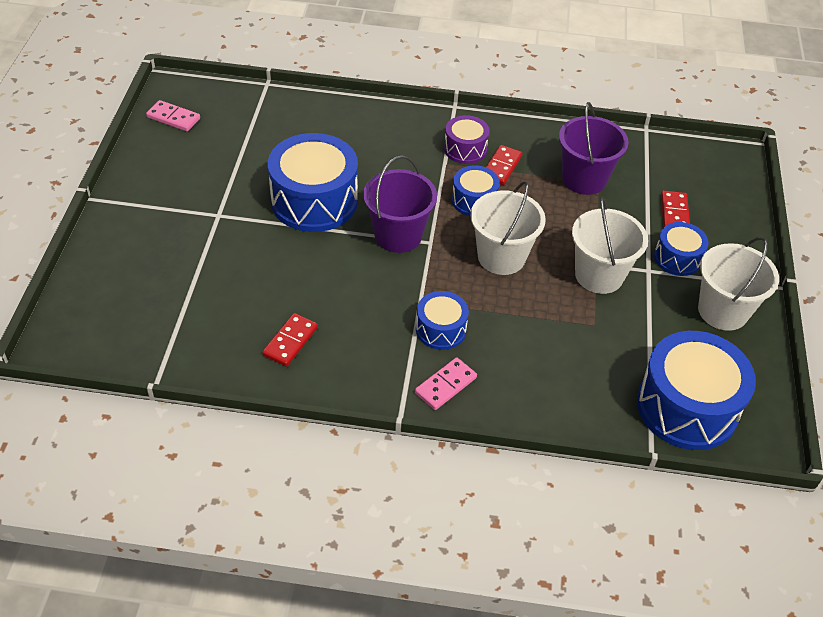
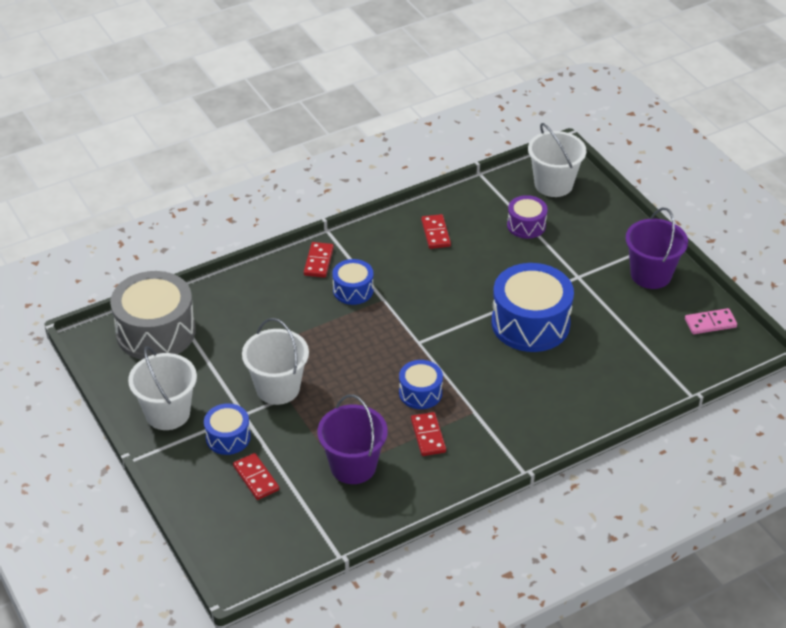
camera: 145 degrees right, 5 degrees down
purple bucket [363,155,437,253] -> purple bucket moved to [625,208,688,289]
pink domino [415,357,477,410] -> red domino [304,242,334,278]
purple drum [444,115,490,164] -> purple drum moved to [507,195,548,239]
white bucket [471,181,546,275] -> white bucket moved to [528,123,586,197]
blue drum [637,331,756,450] -> grey drum [110,271,196,360]

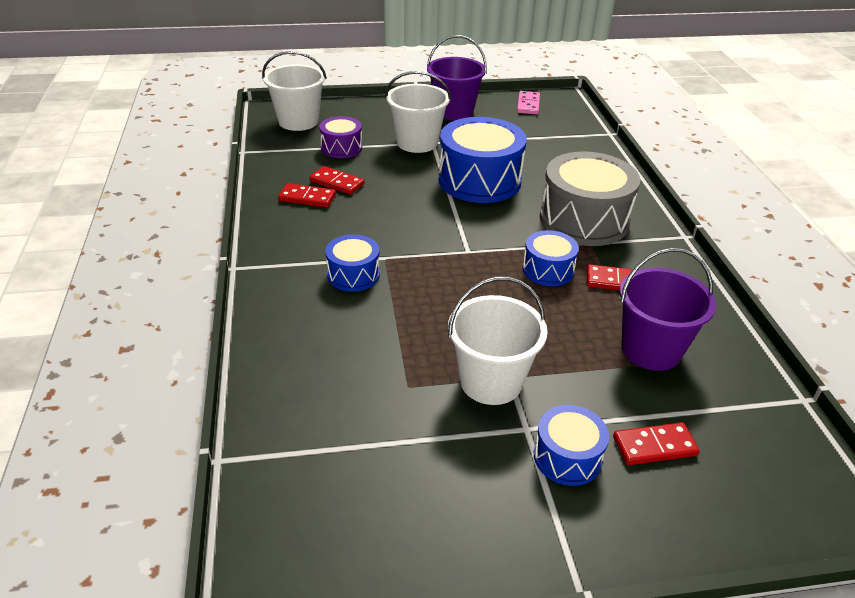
camera: 70 degrees left, 5 degrees down
grey drum [110,271,196,360] -> grey drum moved to [540,152,640,246]
white bucket [128,346,197,430] -> white bucket moved to [385,71,451,153]
red domino [304,242,334,278] -> red domino moved to [309,166,365,195]

